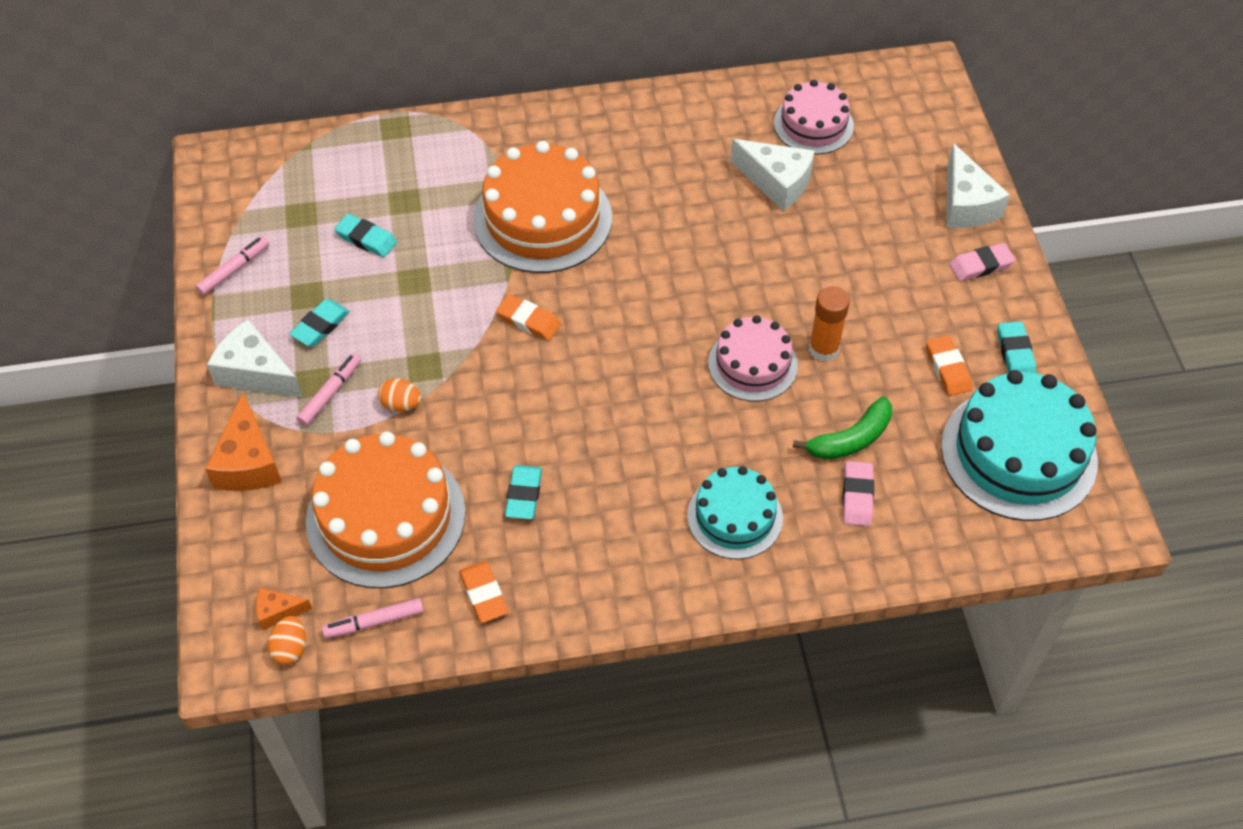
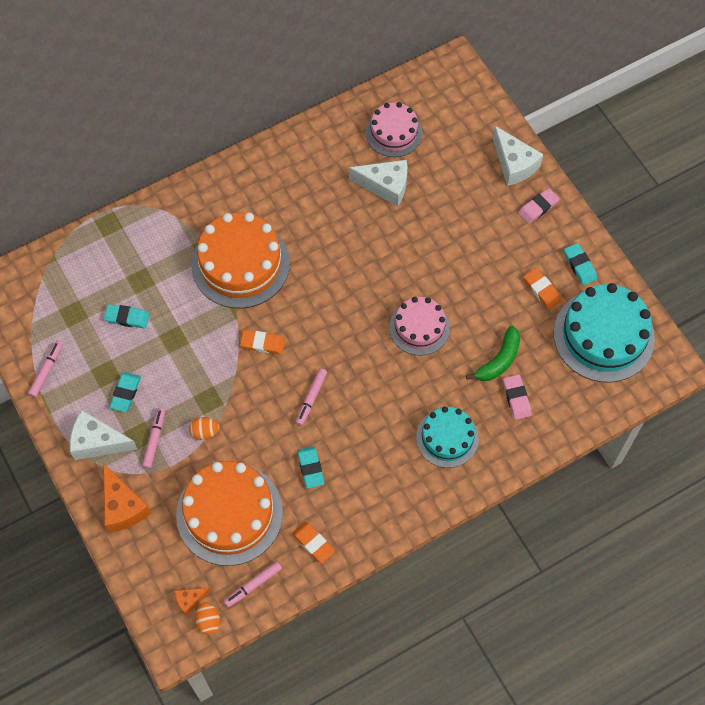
camera: 20 degrees left, 10 degrees up
orange glue stick [809,286,850,362] -> none
none -> pink marker [295,368,327,426]

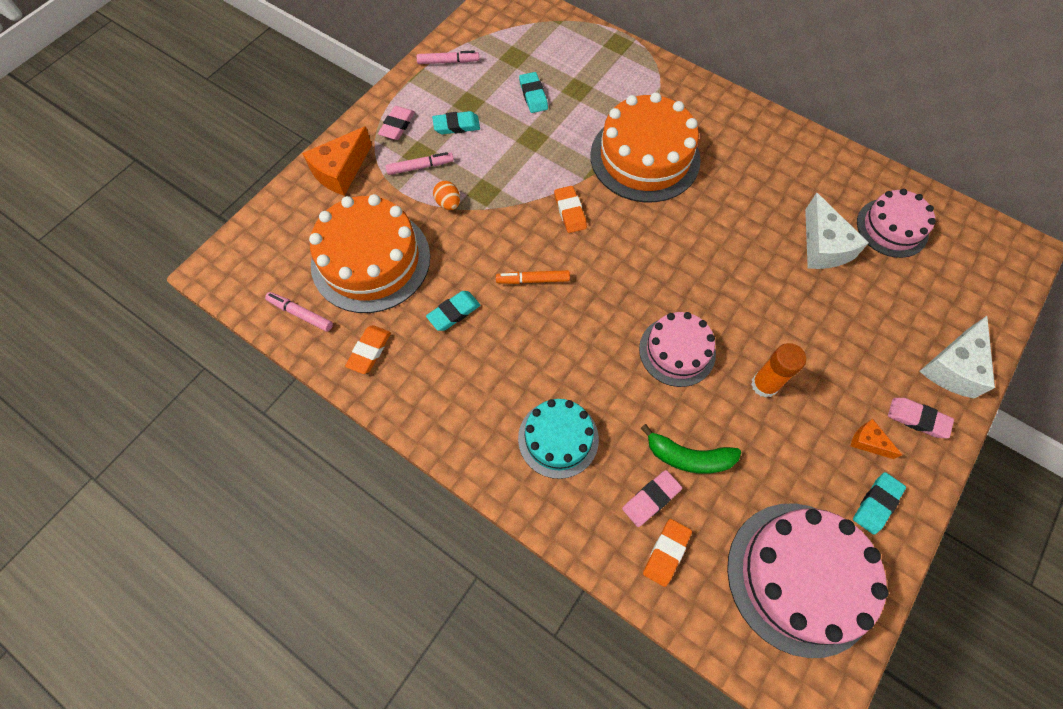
camera: 65 degrees right, 0 degrees up
white cheese [70,410,137,460] -> pink eraser [378,106,415,140]
orange cheese [175,588,210,615] -> orange cheese moved to [851,419,902,459]
orange egg [196,602,220,635] -> none
pink marker [295,368,327,426] -> orange marker [496,270,570,284]
orange eraser [524,268,562,310] -> orange eraser moved to [643,519,692,587]
turquoise cake [554,283,655,382] -> pink cake [727,503,888,658]
none -> orange glue stick [751,343,806,398]

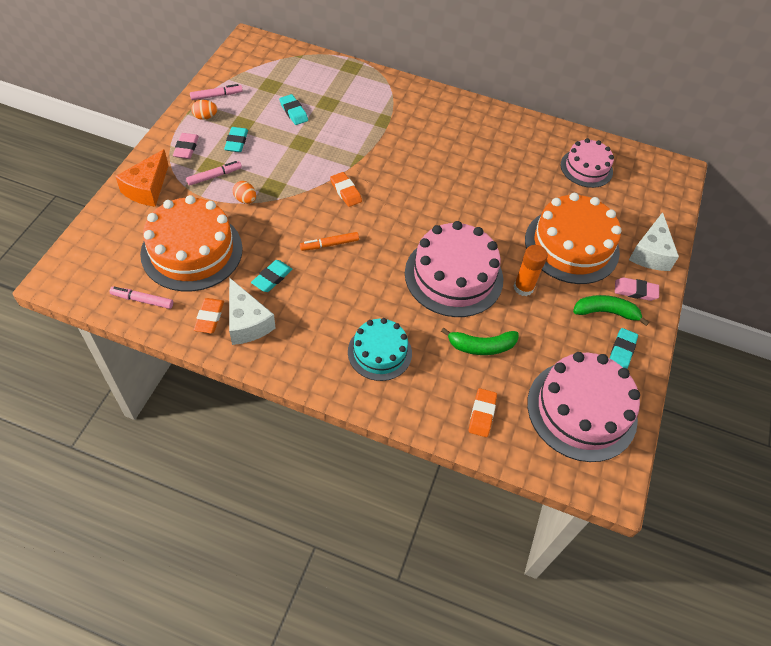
camera: 20 degrees left, 10 degrees down
turquoise eraser [432,111,480,134] -> turquoise eraser turned 60 degrees counterclockwise [224,127,248,152]
orange cake [590,92,701,202] -> orange cake moved to [525,193,622,284]
pink eraser [622,470,682,527] -> none
pink cake [639,312,716,387] -> pink cake [405,221,503,317], size x1.66
white cheese [805,193,869,269] -> white cheese moved to [229,278,275,345]
orange cheese [851,419,902,459] -> green banana [573,295,649,326]
none -> orange egg [191,100,217,120]

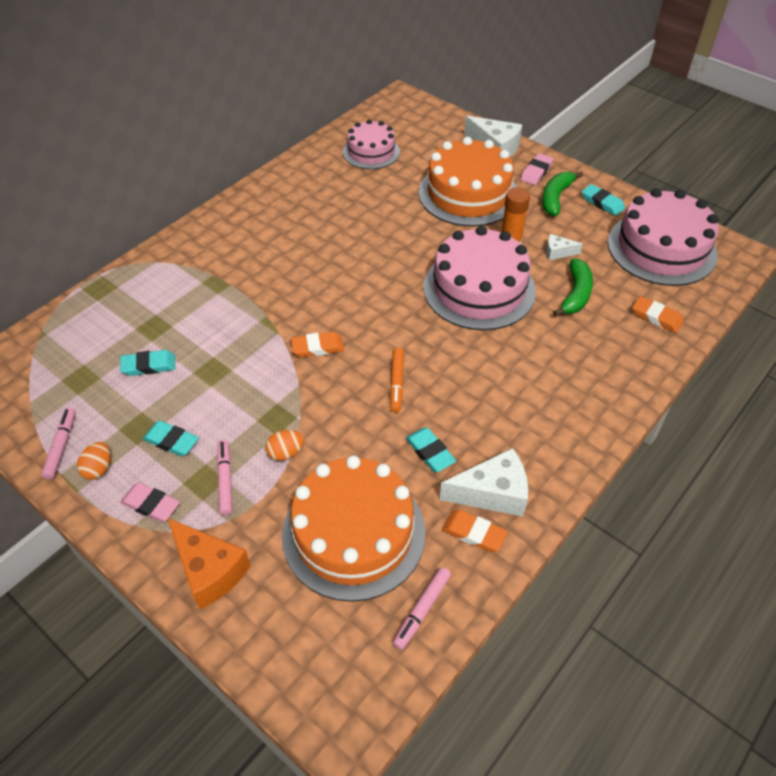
camera: 65 degrees left, 5 degrees down
turquoise cake [348,318,412,381] -> none
none -> white cheese [546,234,583,260]

